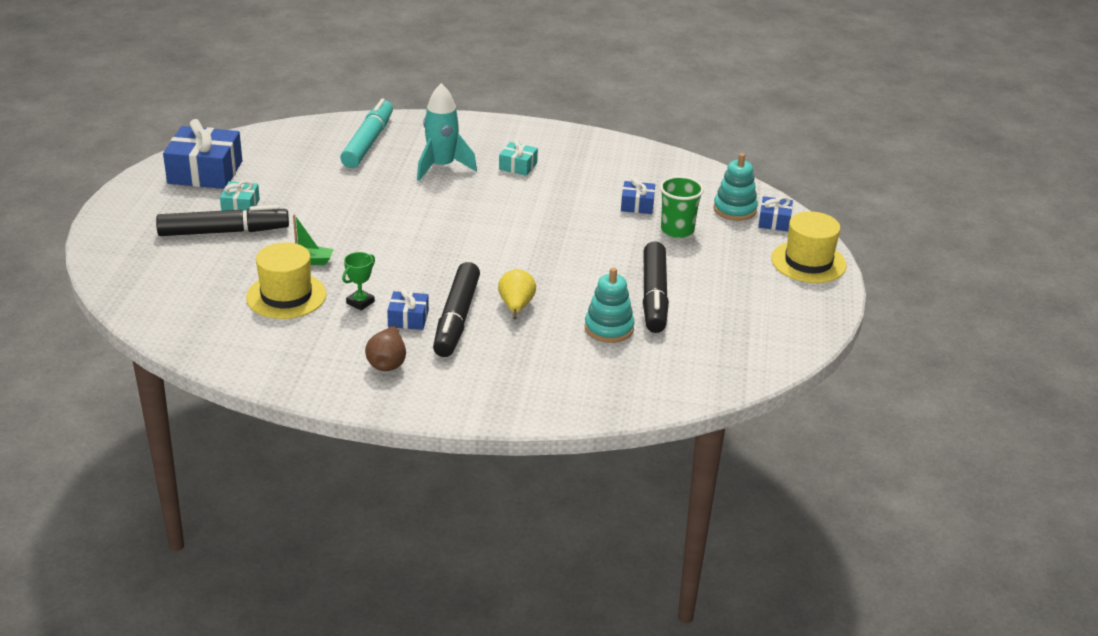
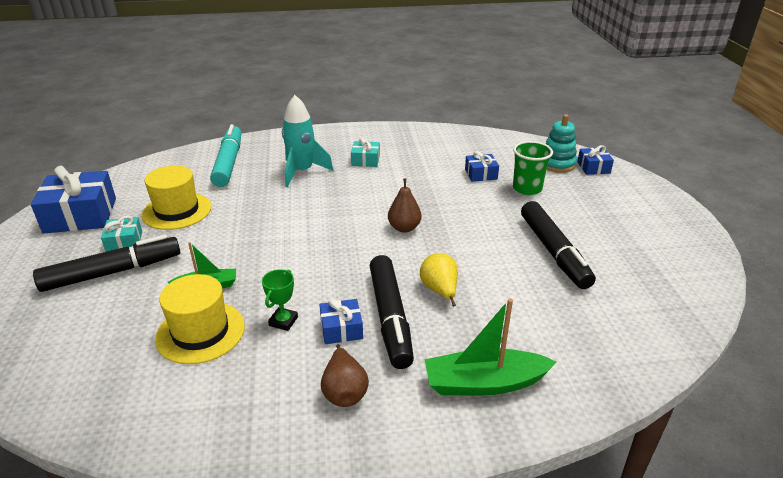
camera: 15 degrees left, 0 degrees up
turquoise stacking toy [585,267,635,343] -> none
yellow hat [771,211,847,283] -> yellow hat moved to [142,165,211,230]
none -> brown pear [388,178,422,233]
none -> green boat [424,298,557,396]

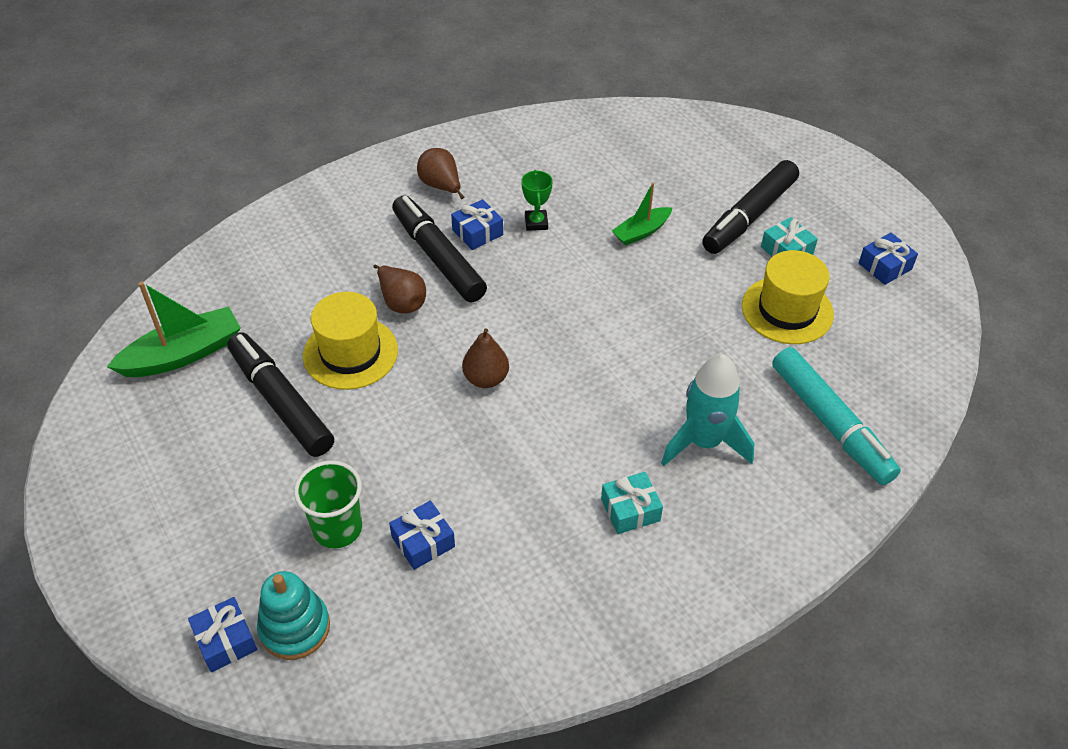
camera: 155 degrees right, 15 degrees up
blue gift [31,166,116,234] -> blue gift [859,233,918,285], size x0.51
yellow hat [155,274,245,364] -> yellow hat moved to [303,292,398,390]
yellow pear [420,253,458,307] -> brown pear [373,264,426,313]
green boat [424,298,557,396] -> green boat moved to [107,281,241,377]

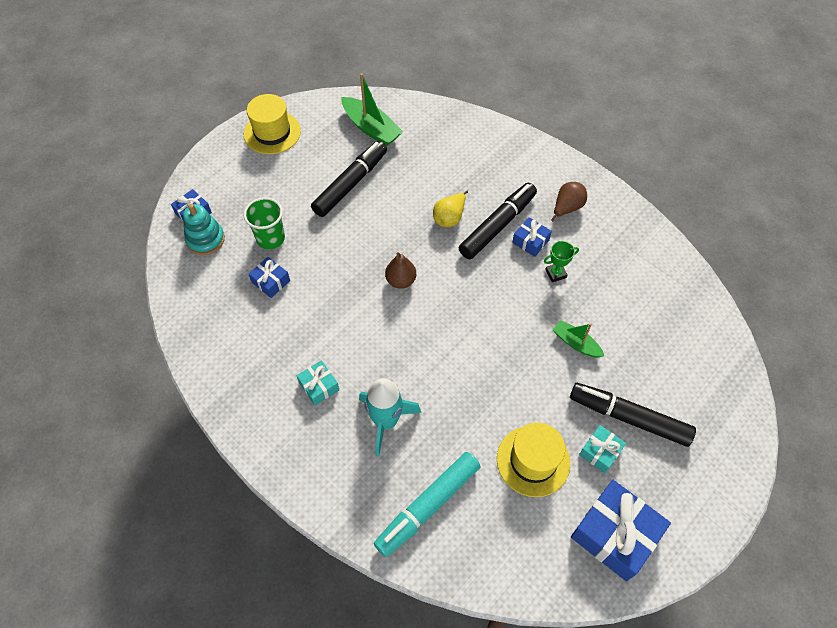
camera: 75 degrees right, 10 degrees up
yellow hat [303,292,398,390] -> yellow hat moved to [244,94,301,154]
brown pear [373,264,426,313] -> yellow pear [433,191,468,227]
blue gift [859,233,918,285] -> blue gift [571,480,671,581], size x1.95

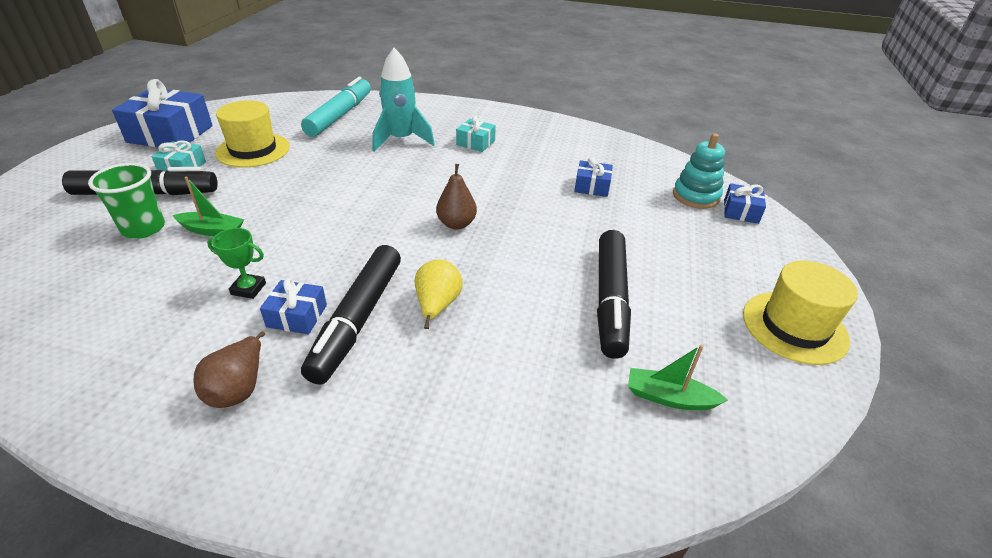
camera: 150 degrees right, 20 degrees down
green cup [244,197,285,249] -> green cup moved to [88,163,165,239]
green boat [341,73,403,146] -> green boat [628,345,728,410], size x0.61
green trophy [544,241,579,282] -> green trophy turned 60 degrees clockwise [207,228,266,299]

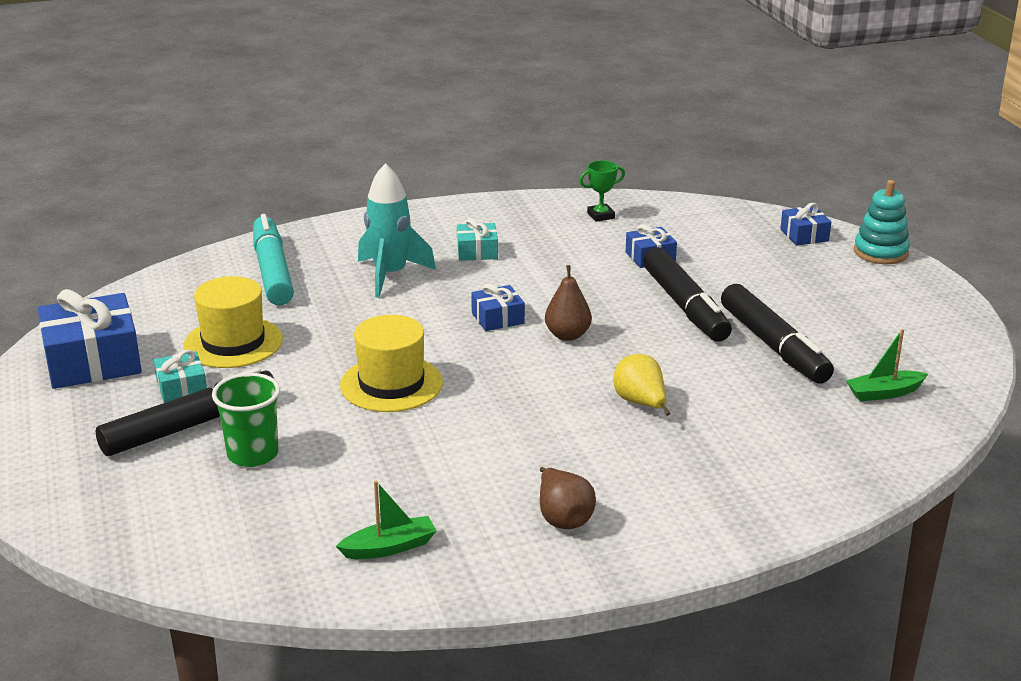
camera: 30 degrees left, 10 degrees down
green boat [173,177,244,236] -> green boat moved to [336,481,437,559]
green trophy [207,228,266,299] -> green trophy moved to [580,160,625,222]
blue gift [260,278,327,334] -> blue gift moved to [471,283,525,331]
black marker [301,245,401,385] -> black marker moved to [643,247,732,341]
turquoise stacking toy [673,133,725,209] -> turquoise stacking toy moved to [854,180,910,264]
yellow hat [743,261,858,365] -> yellow hat moved to [340,315,443,412]

